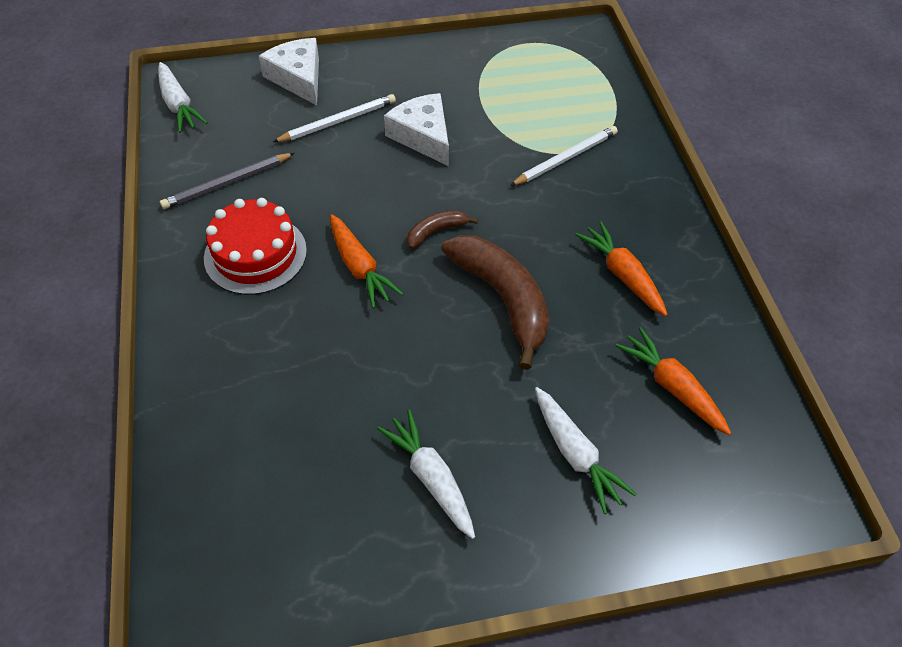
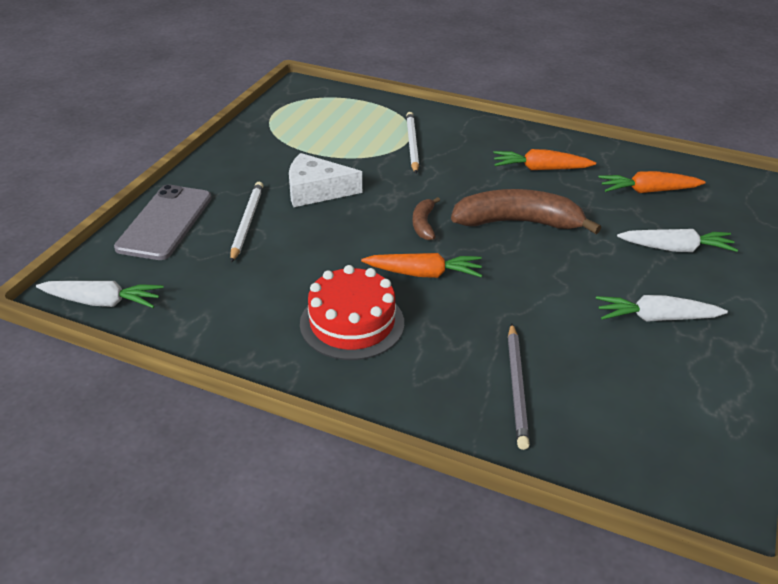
camera: 55 degrees left, 15 degrees down
grey pencil [160,153,294,209] -> grey pencil moved to [508,323,530,450]
white cheese [259,38,319,105] -> grey phone [114,185,212,260]

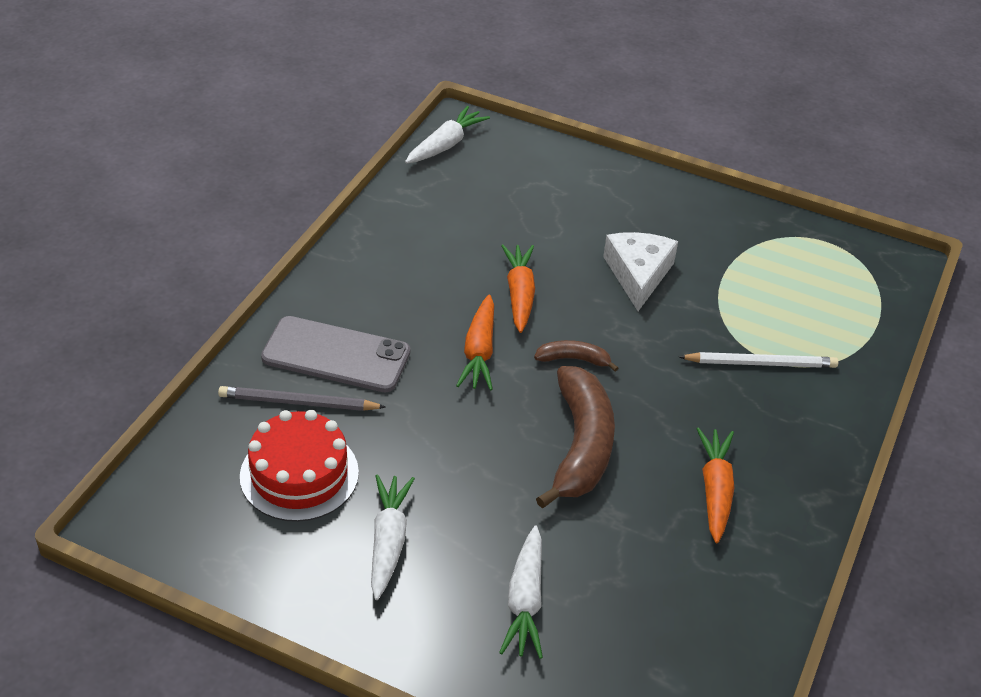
camera: 90 degrees right, 5 degrees up
white carrot [36,281,164,308] -> white carrot turned 150 degrees counterclockwise [405,106,490,163]
grey phone [114,185,212,260] -> grey phone moved to [261,316,410,392]
white pencil [230,182,264,263] -> none
red cake [300,265,404,360] -> red cake moved to [240,410,359,522]
orange carrot [598,171,706,193] -> orange carrot moved to [501,244,535,333]

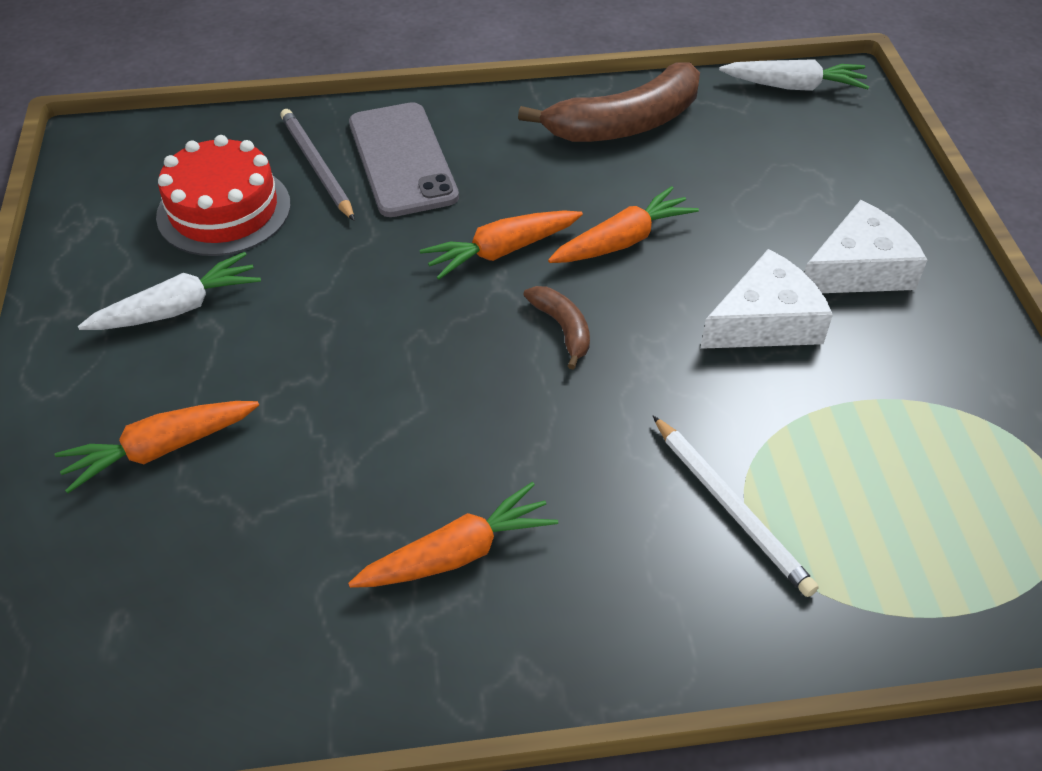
camera: 60 degrees right, 5 degrees up
white carrot [499,525,543,659] -> orange carrot [55,401,259,493]
brown banana [536,366,615,508] -> brown banana moved to [518,62,700,142]
none -> white cheese [804,200,927,293]

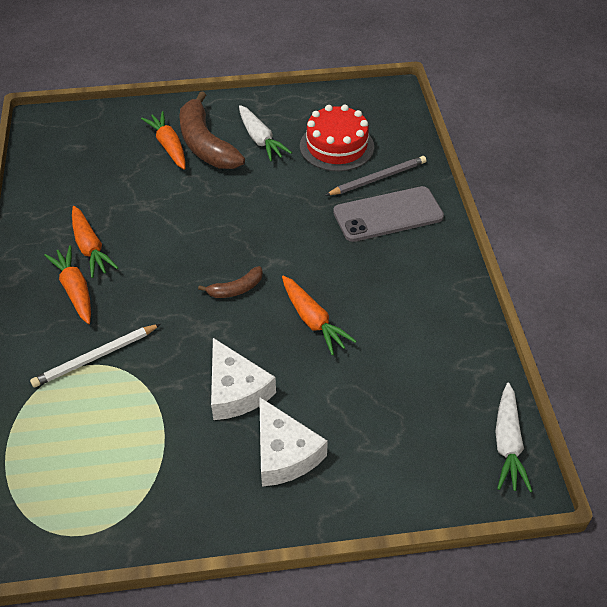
camera: 90 degrees right, 0 degrees up
orange carrot [420,210,583,280] -> orange carrot moved to [44,245,91,324]
brown banana [518,62,700,142] -> brown banana moved to [179,91,245,169]

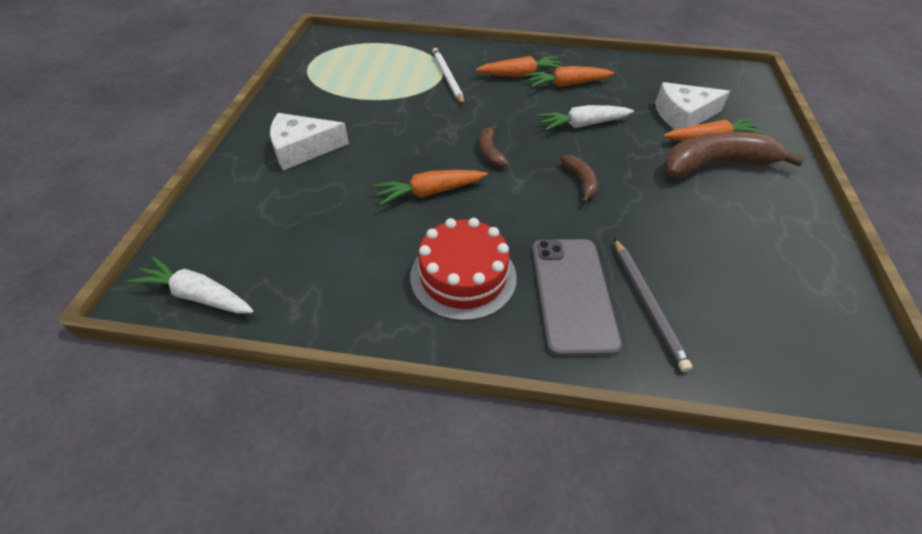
camera: 105 degrees right, 0 degrees up
white cheese [211,338,276,420] -> white cheese moved to [655,82,730,130]
white carrot [239,105,292,161] -> white carrot moved to [537,105,634,131]
red cake [300,105,374,171] -> red cake moved to [410,218,517,321]
none -> brown banana [560,155,598,204]

